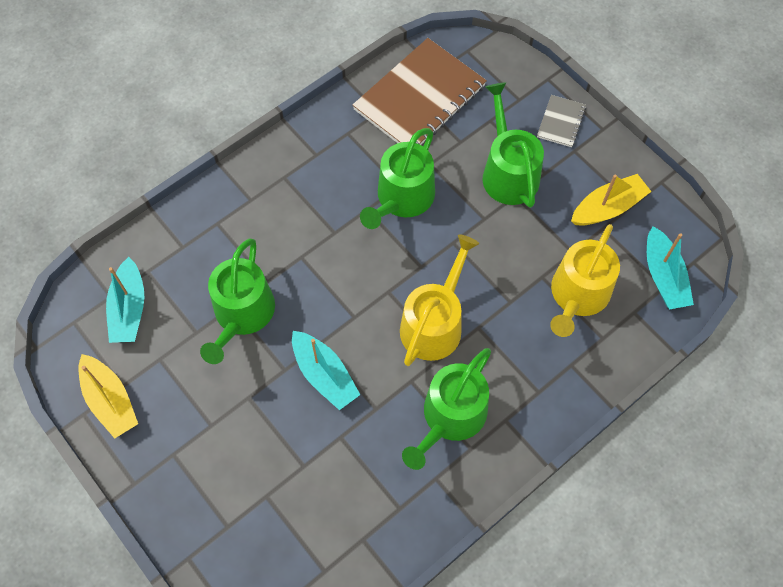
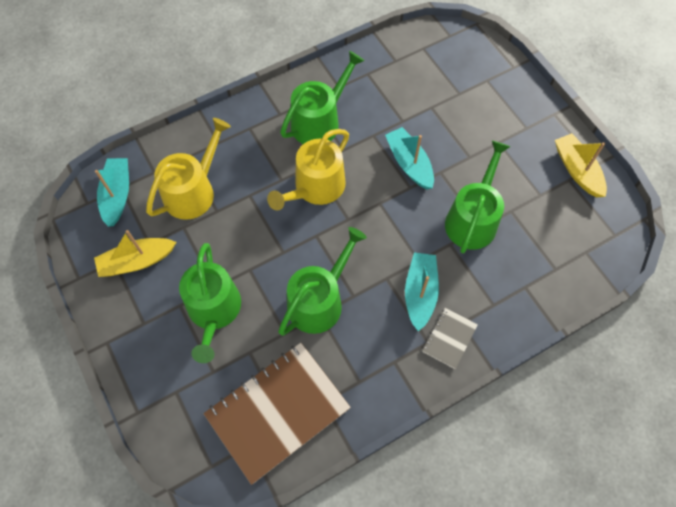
camera: 170 degrees left, 0 degrees up
turquoise boat [106,257,144,343] -> turquoise boat moved to [405,253,439,331]
grey notebook [537,95,586,147] -> grey notebook moved to [422,308,478,369]

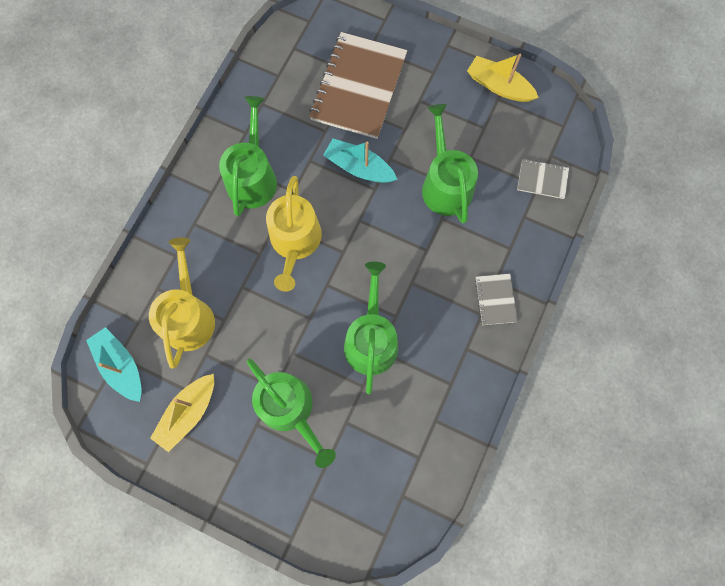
camera: 35 degrees left, 10 degrees up
brown notebook [203,343,351,485] -> brown notebook moved to [309,32,408,139]
turquoise boat [405,253,439,331] -> none
none -> grey notebook [517,159,569,199]

